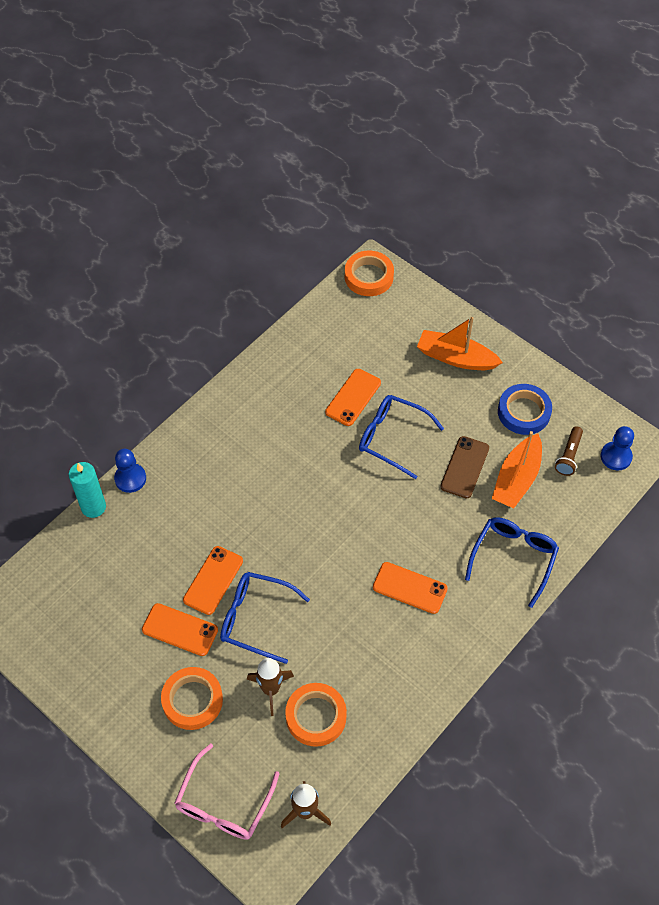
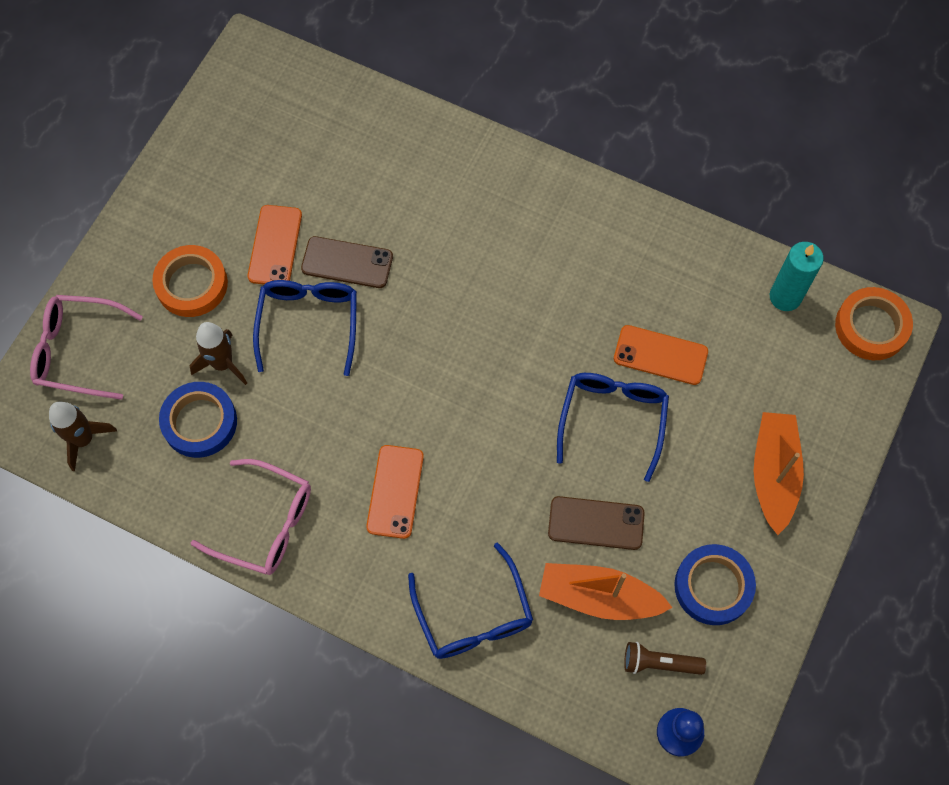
camera: 75 degrees right, 10 degrees up
turquoise candle [69,462,106,518] -> turquoise candle moved to [770,242,824,311]
blue pawn [114,449,146,493] -> none
orange phone [183,546,243,615] -> brown phone [301,236,393,288]
orange tape [285,683,347,747] -> blue tape [159,382,237,458]
blue glasses [465,517,559,608] -> blue glasses turned 60 degrees clockwise [408,543,533,659]
none -> pink glasses [191,459,311,575]

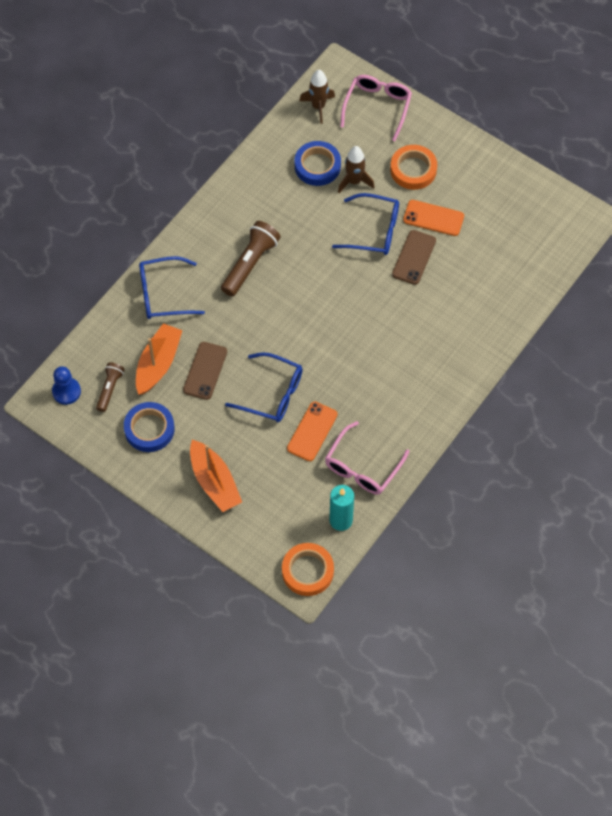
camera: 100 degrees right, 5 degrees down
pink glasses [191,459,311,575] -> pink glasses moved to [325,421,409,495]
orange phone [366,445,424,539] -> brown flashlight [221,221,280,296]
orange boat [754,412,804,535] -> orange boat turned 45 degrees clockwise [190,440,242,512]

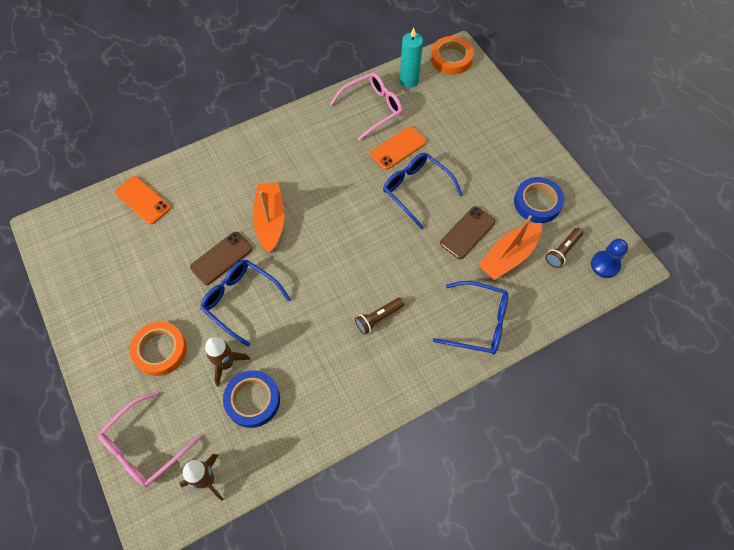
camera: 155 degrees left, 0 degrees up
orange boat [190,440,242,512] -> orange boat moved to [253,182,285,253]
brown flashlight [221,221,280,296] -> brown flashlight [355,298,404,335], size x0.60
orange phone [403,200,464,236] -> orange phone moved to [115,176,171,224]

